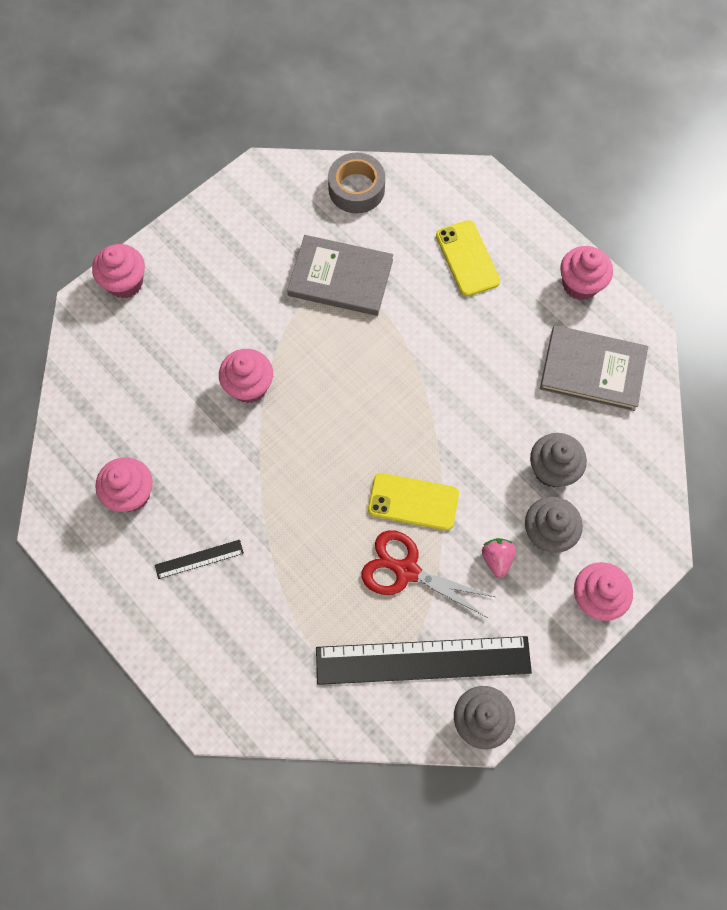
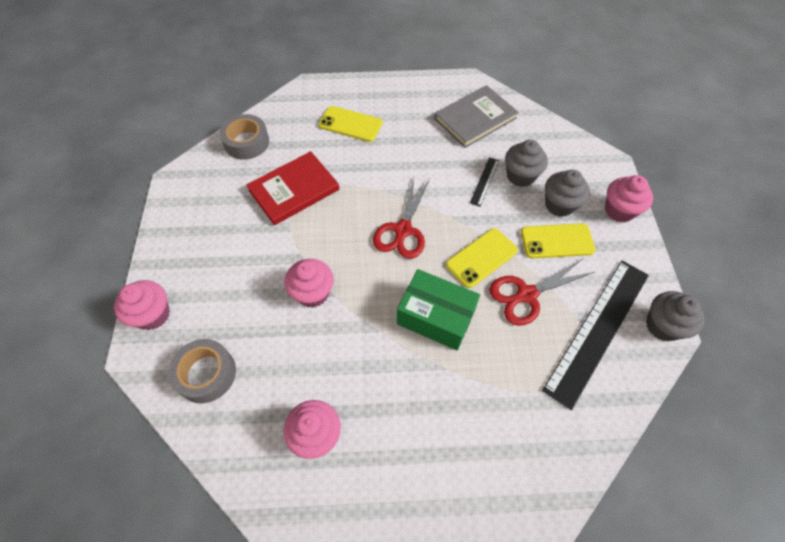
camera: 50 degrees left, 10 degrees down
black ruler [155,540,244,579] -> black ruler moved to [470,157,499,207]
grey book [287,235,393,316] -> red book [246,151,339,225]
pink strawberry [482,538,516,578] -> yellow phone [521,223,595,259]
pink cupcake [560,246,613,300] -> none
none -> grey tape [168,339,236,403]
none -> red scissors [373,177,430,259]
none -> green box [397,269,480,350]

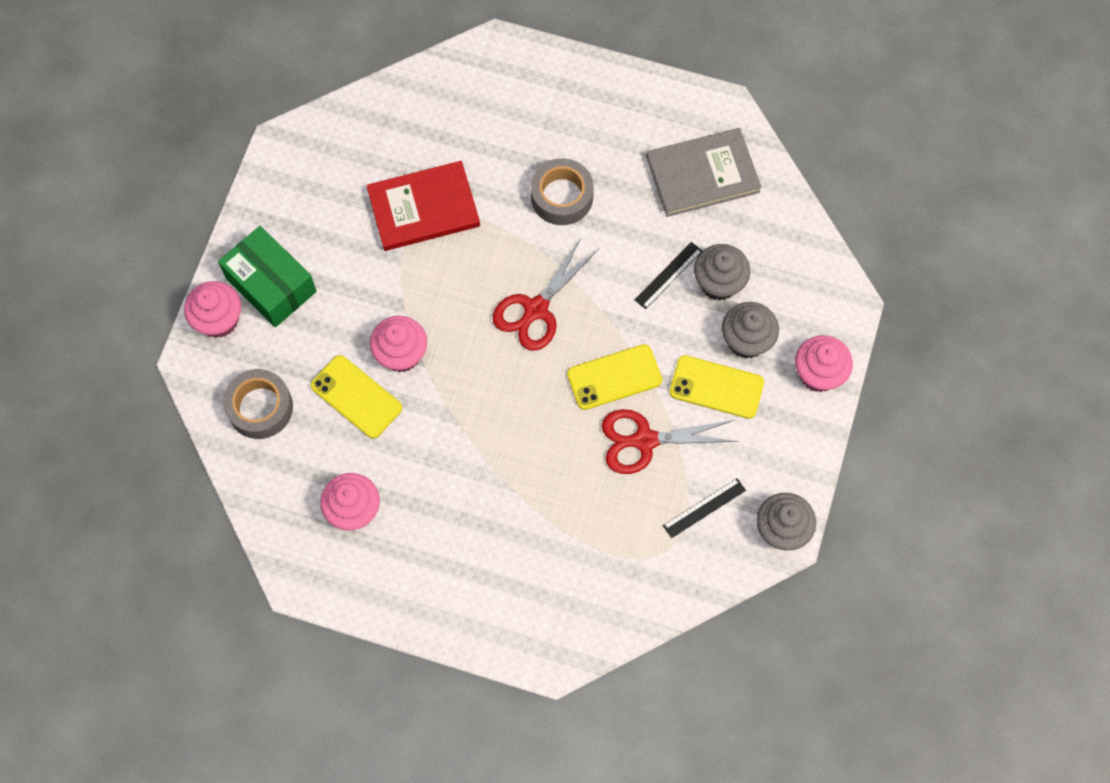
camera: 20 degrees right, 10 degrees up
grey tape [219,114,269,160] -> grey tape moved to [531,158,594,225]
yellow phone [319,106,382,142] -> yellow phone moved to [311,355,402,438]
green box [397,269,480,350] -> green box moved to [218,226,317,327]
black ruler [542,260,649,410] -> black ruler [663,478,746,538], size x0.43

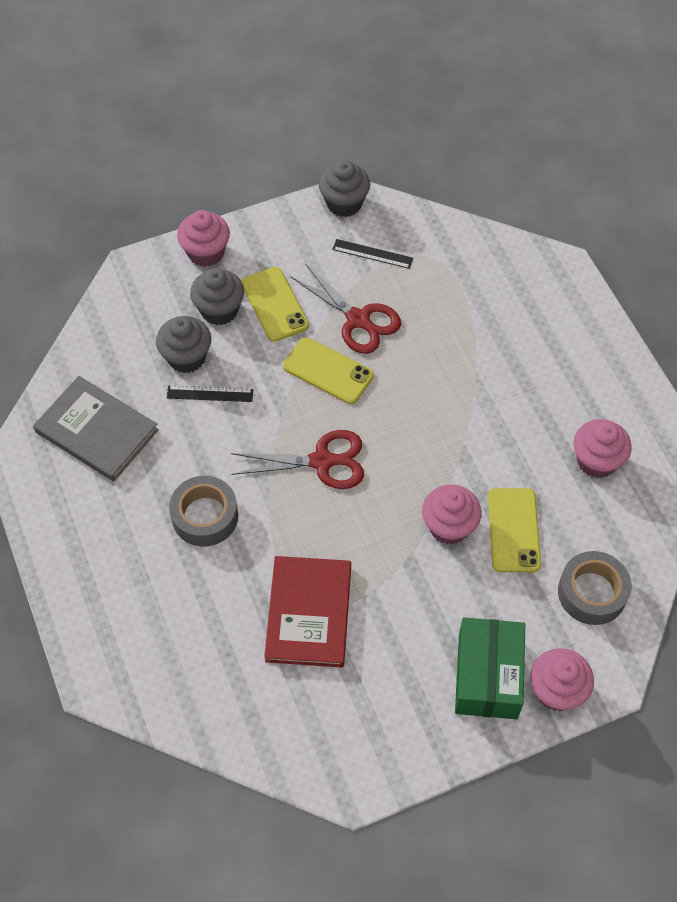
camera: 130 degrees left, 10 degrees down
red book [366,161,480,251] -> red book turned 60 degrees clockwise [264,556,351,667]

